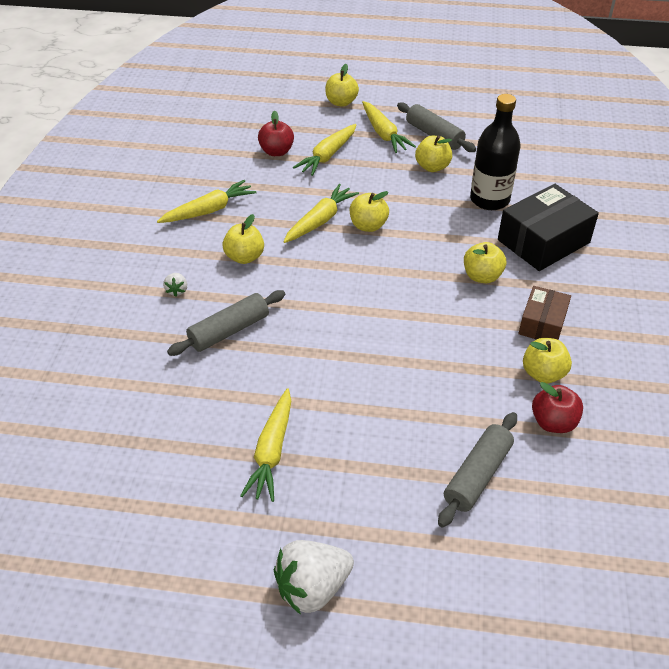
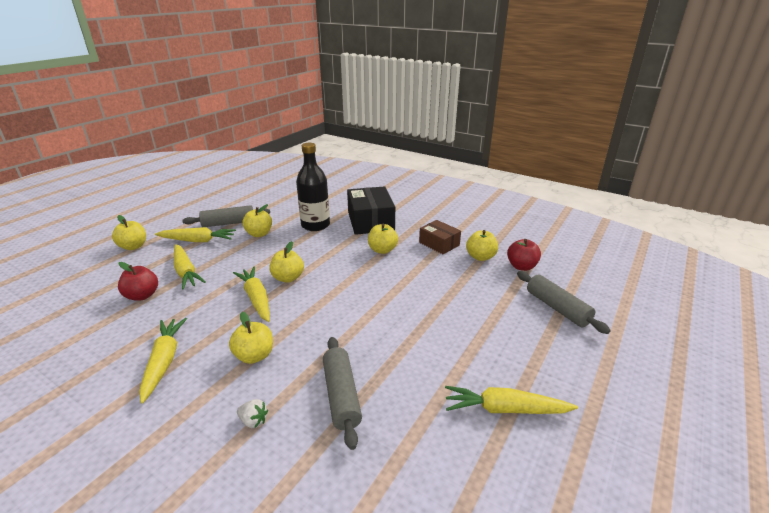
camera: 65 degrees left, 15 degrees down
yellow carrot [240,388,291,502] -> yellow carrot turned 150 degrees clockwise [445,386,578,414]
white strawberry [274,540,354,615] -> none

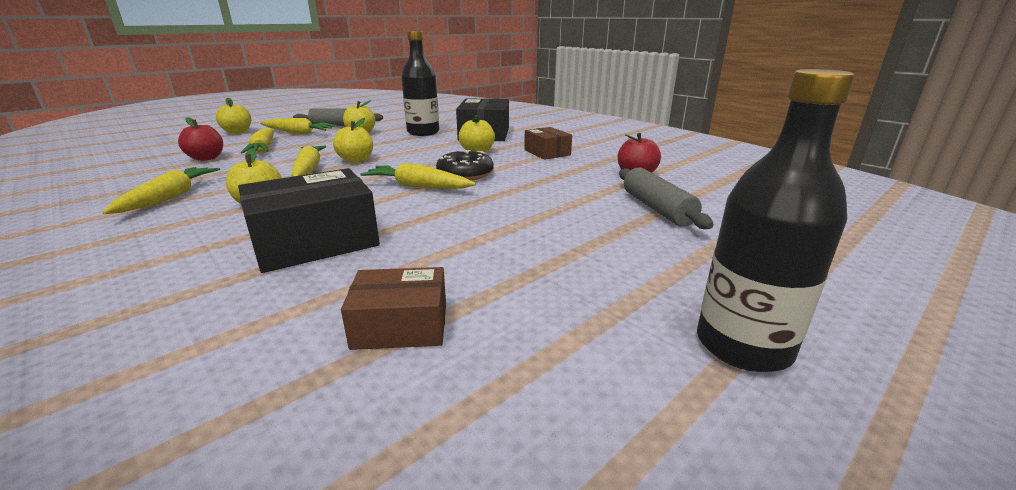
camera: 15 degrees right, 5 degrees down
white strawberry [237,399,268,428] -> none
grey rolling pin [323,337,362,450] -> black box [238,168,380,273]
yellow carrot [445,386,578,414] -> yellow carrot moved to [360,163,476,189]
yellow apple [466,230,498,261] -> none
none -> brown box [341,267,446,350]
none -> black donut [436,150,494,180]
none -> black bottle [697,69,854,372]

